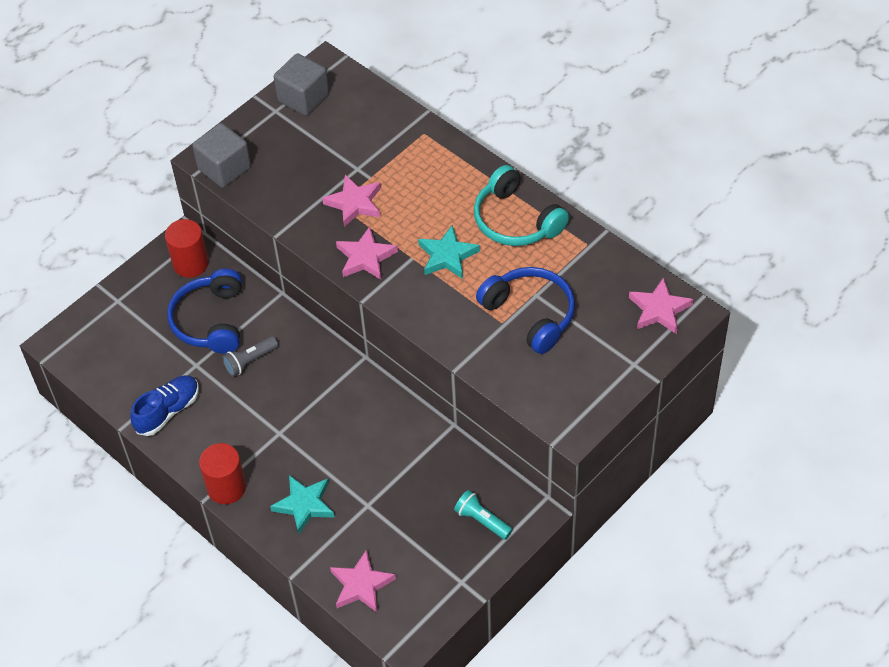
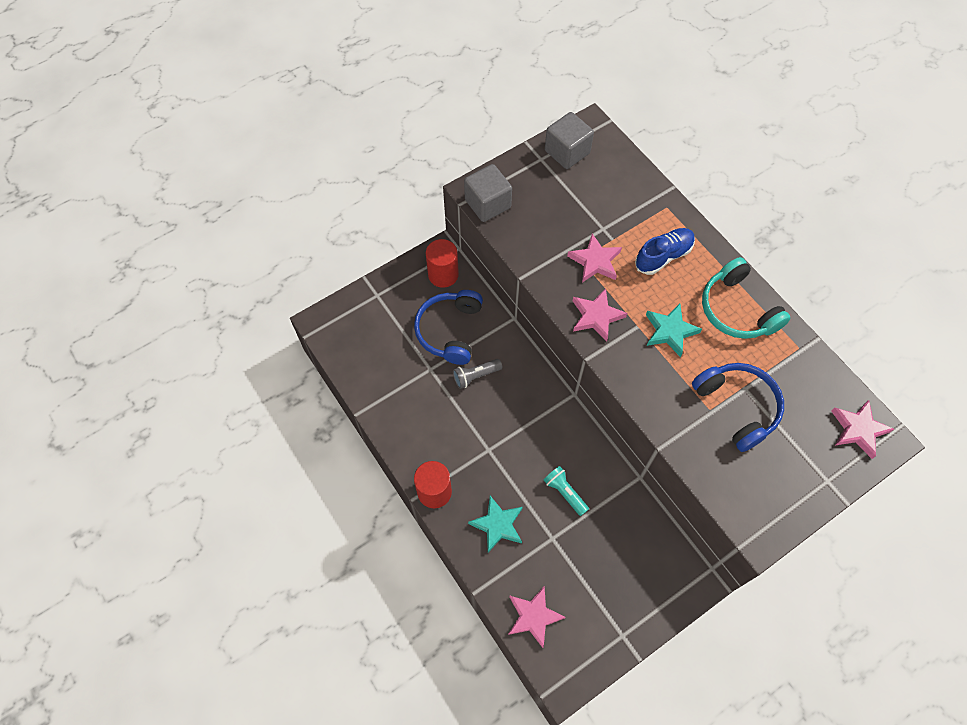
camera: 10 degrees right, 10 degrees up
blue shoe [130,375,199,436] -> blue shoe moved to [635,228,695,275]
turquoise flashlight [454,490,513,540] -> turquoise flashlight moved to [543,466,589,516]

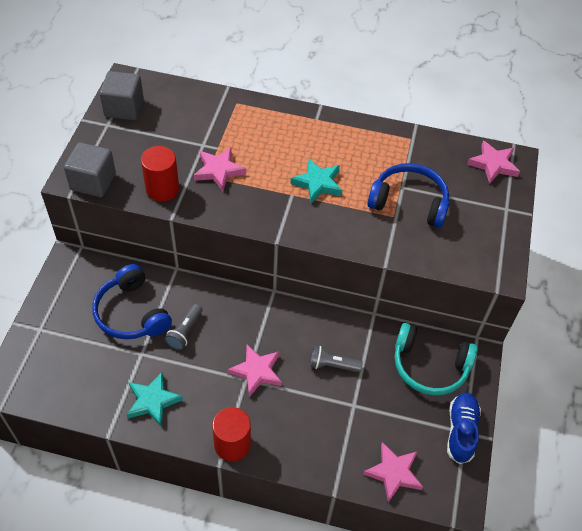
camera: 45 degrees left, 10 degrees down
red cylinder [426,239,459,288] -> red cylinder moved to [141,146,179,201]
turquoise star [468,496,523,552] -> turquoise star moved to [127,372,183,427]
turquoise flashlight [543,466,589,516] -> grey flashlight [310,346,363,372]
pink star [573,288,627,342] -> pink star moved to [228,345,282,397]
blue shoe [635,228,695,275] -> blue shoe moved to [447,393,481,464]
turquoise headphones [702,257,791,339] -> turquoise headphones moved to [395,323,478,395]

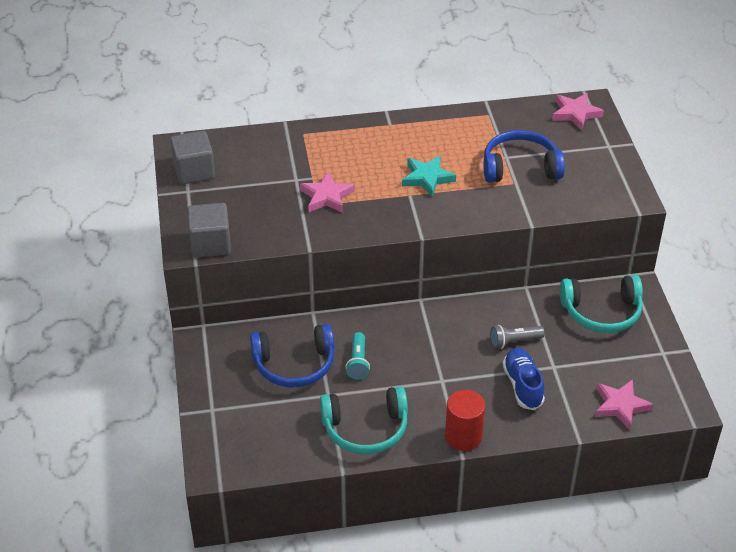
camera: 20 degrees left, 10 degrees down
blue headphones [93,264,172,339] -> blue headphones turned 45 degrees counterclockwise [250,324,334,387]
turquoise star [127,372,183,427] -> turquoise headphones [320,386,408,454]
red cylinder [141,146,179,201] -> none
grey flashlight [165,304,202,350] -> turquoise flashlight [346,332,370,380]
pink star [228,345,282,397] -> none
blue shoe [447,393,481,464] -> blue shoe moved to [503,348,545,410]

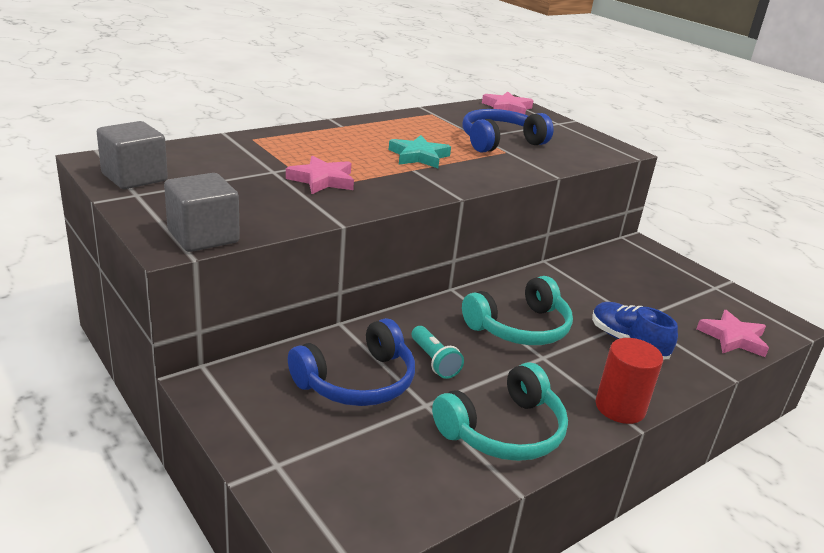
camera: 30 degrees left, 15 degrees down
grey flashlight [490,325,545,349] -> none
turquoise headphones [560,275,643,333] -> turquoise headphones moved to [462,276,573,345]

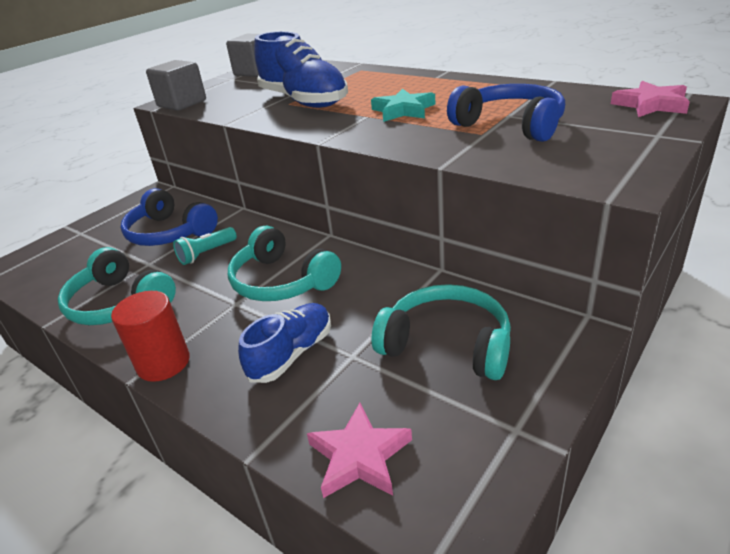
camera: 80 degrees right, 5 degrees up
pink star [286,155,354,194] -> blue shoe [254,31,348,108]
none -> turquoise headphones [371,284,511,380]

